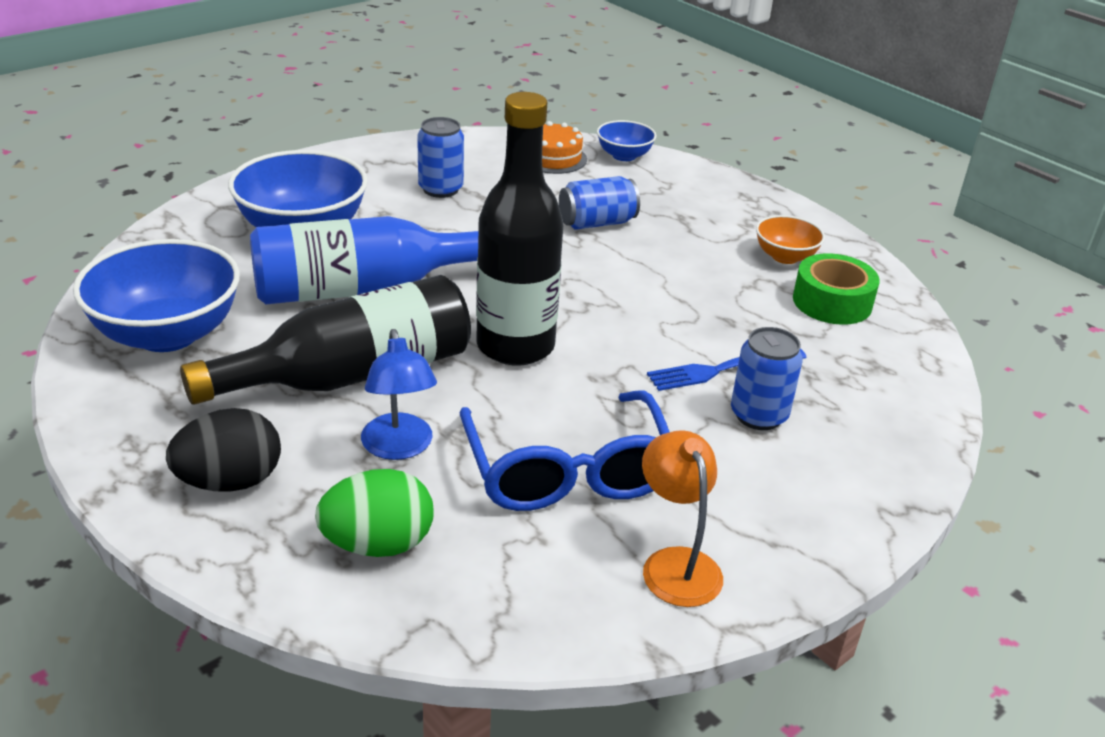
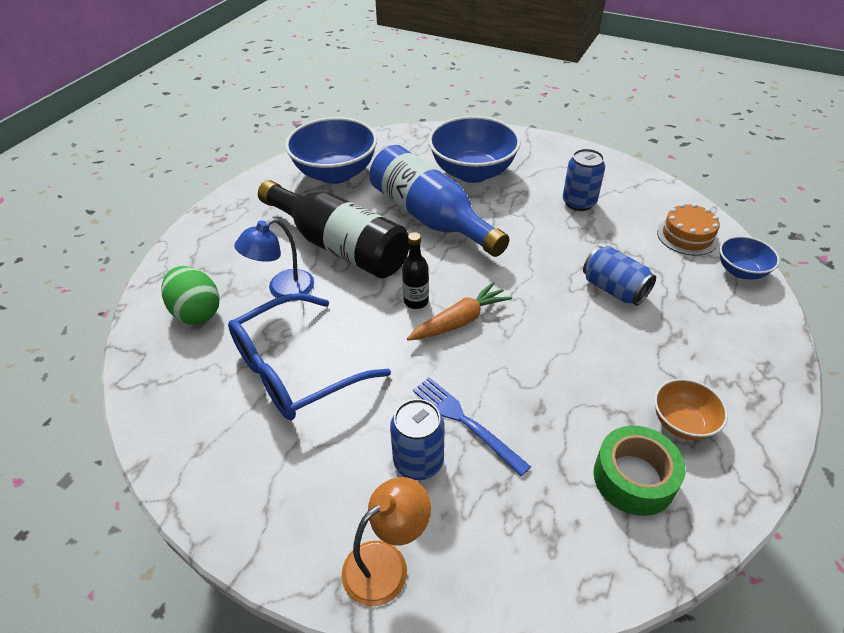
camera: 70 degrees right, 10 degrees up
black egg [166,408,281,492] -> none
black bottle [476,92,563,366] -> black bottle [402,232,429,309], size x0.44
orange lamp [642,430,723,607] -> orange lamp moved to [342,477,431,606]
none -> orange carrot [407,282,512,341]

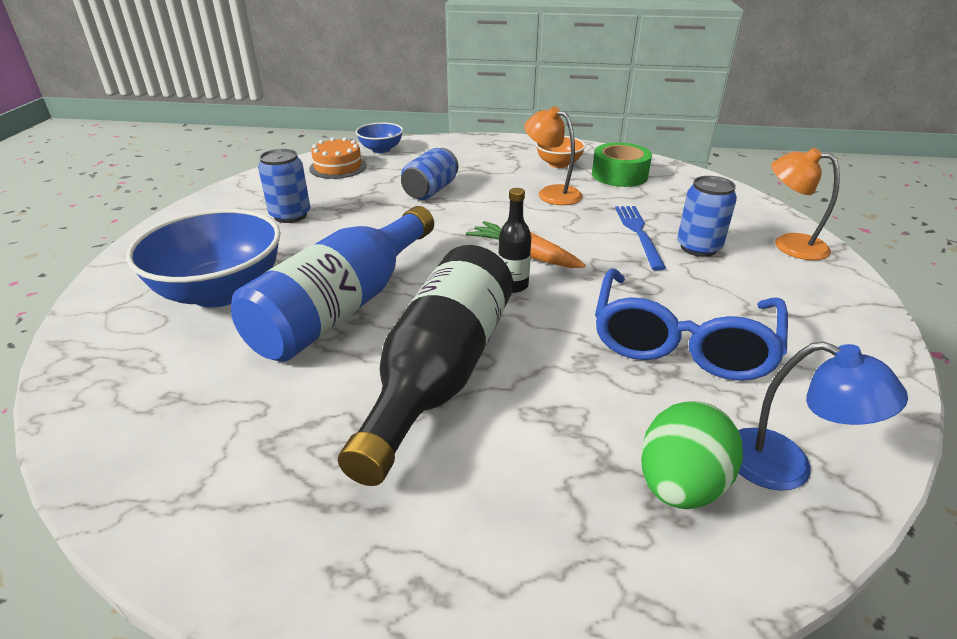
camera: 110 degrees left, 10 degrees down
blue glasses [228,293,391,420] -> blue glasses turned 75 degrees clockwise [595,268,788,381]
blue lamp [234,218,314,298] -> blue lamp moved to [738,341,908,491]
blue bowl [285,117,377,184] -> none
blue fork [413,377,531,476] -> blue fork turned 150 degrees clockwise [615,206,666,270]
none -> orange lamp [524,106,583,205]

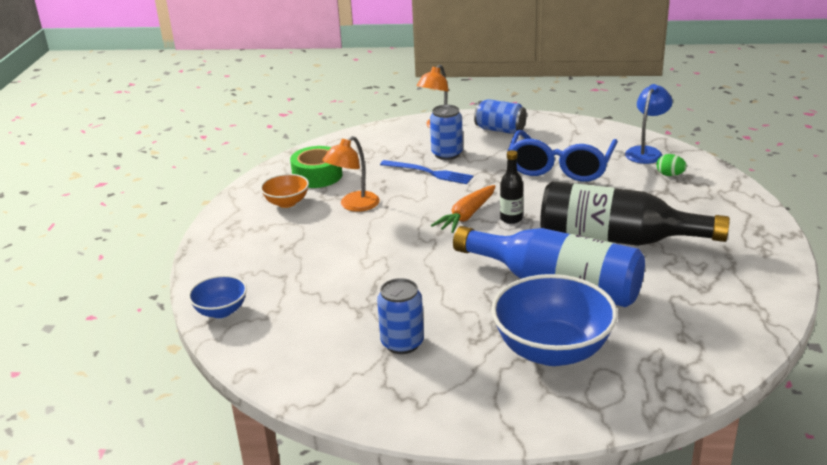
camera: 90 degrees left, 5 degrees down
orange cake [309,137,367,179] -> none
blue can [401,148,458,200] -> blue can moved to [474,99,527,134]
blue glasses [595,268,788,381] -> blue glasses turned 90 degrees clockwise [508,130,618,182]
blue fork [615,206,666,270] -> blue fork turned 150 degrees counterclockwise [380,160,473,184]
green egg [641,401,743,509] -> green egg [656,154,687,176], size x0.54

